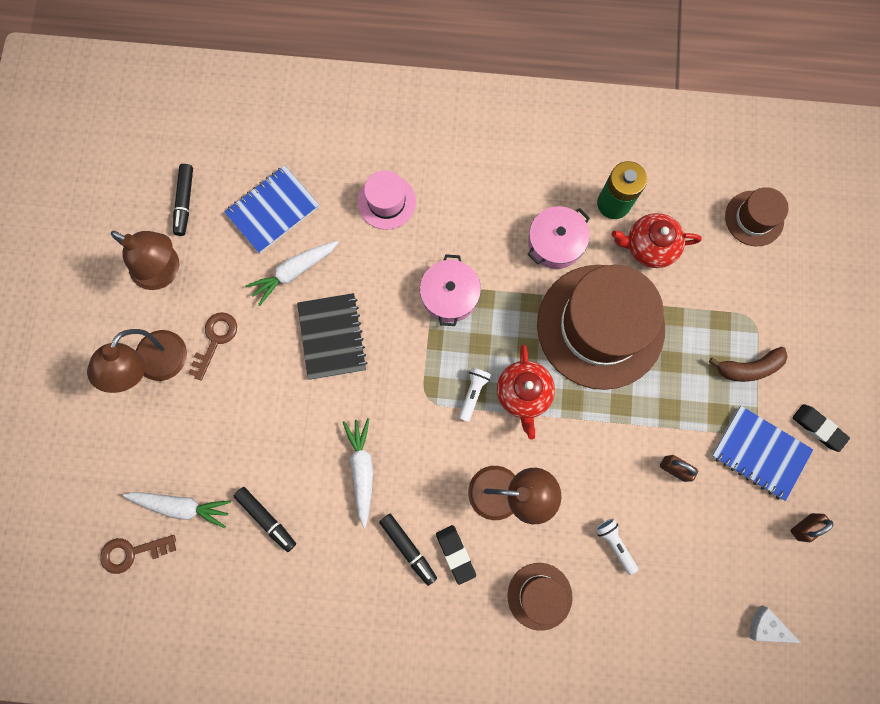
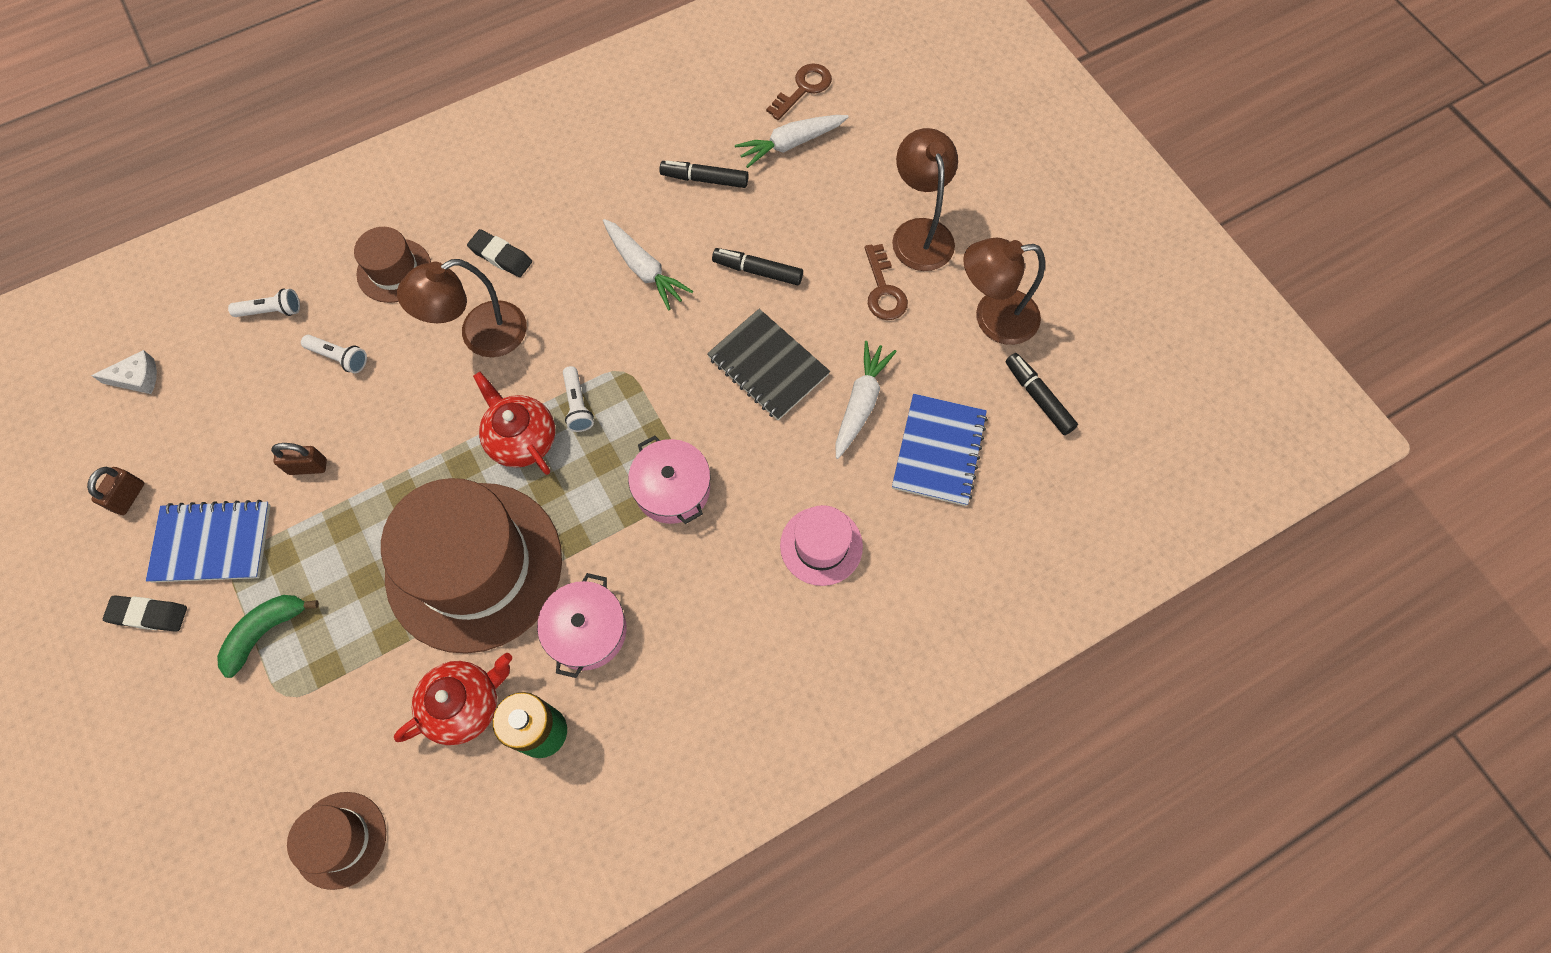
camera: 145 degrees right, 10 degrees down
black marker [379,514,437,586] -> black marker moved to [712,248,803,285]
brown banana [709,347,788,382] -> green banana [217,595,319,678]
none -> white flashlight [228,289,300,317]

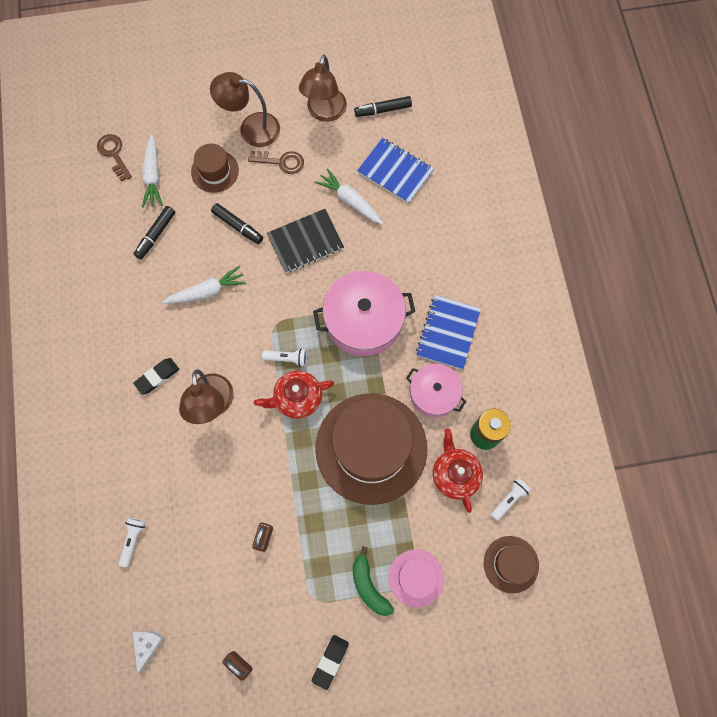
camera: 70 degrees left, 5 degrees up
blue notebook [146,500,271,582] -> blue notebook moved to [416,295,481,370]
white flashlight [301,335,367,373] -> white flashlight moved to [490,478,531,521]
brown hat [354,227,431,303] -> brown hat moved to [191,144,239,193]
pink pot [628,436,710,524] -> pink pot [313,271,415,356], size x1.61
black marker [712,248,803,285] -> black marker turned 90 degrees counterclockwise [211,203,263,244]
pink hat [780,505,863,586] -> pink hat moved to [389,549,444,607]

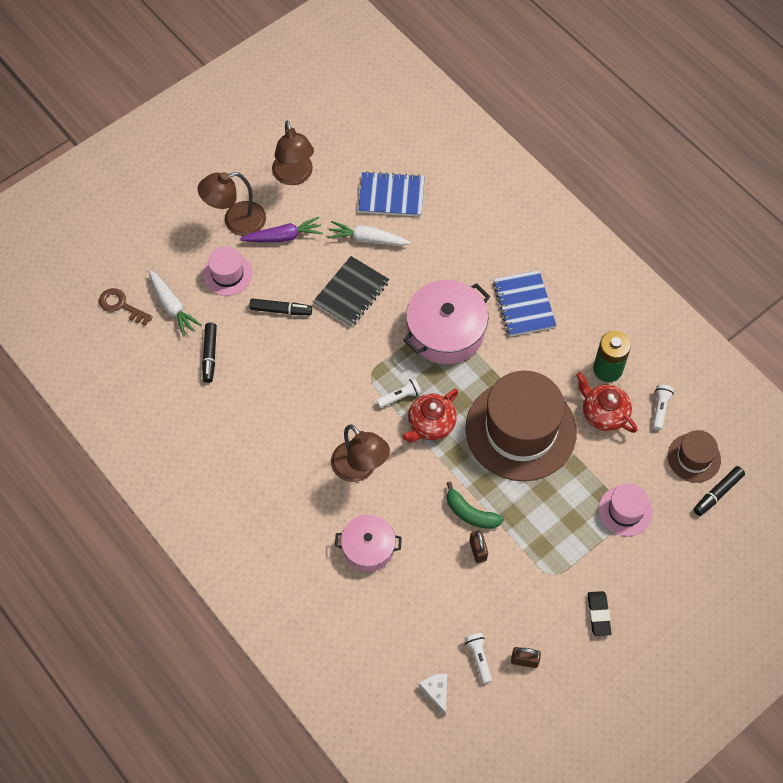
camera: 30 degrees left, 10 degrees down
white flashlight [118,518,146,567] -> white flashlight moved to [464,633,492,684]
black eraser [133,358,179,395] -> none
white carrot [162,266,247,304] -> none
brown hat [191,144,239,193] -> pink hat [203,246,253,296]
brown key [248,151,304,174] -> purple carrot [240,217,323,243]
green banana [353,546,394,616] -> green banana moved to [447,482,504,529]
black marker [354,96,412,117] -> black marker moved to [693,466,745,516]
pink pot [406,364,467,417] -> pink pot moved to [335,515,402,572]

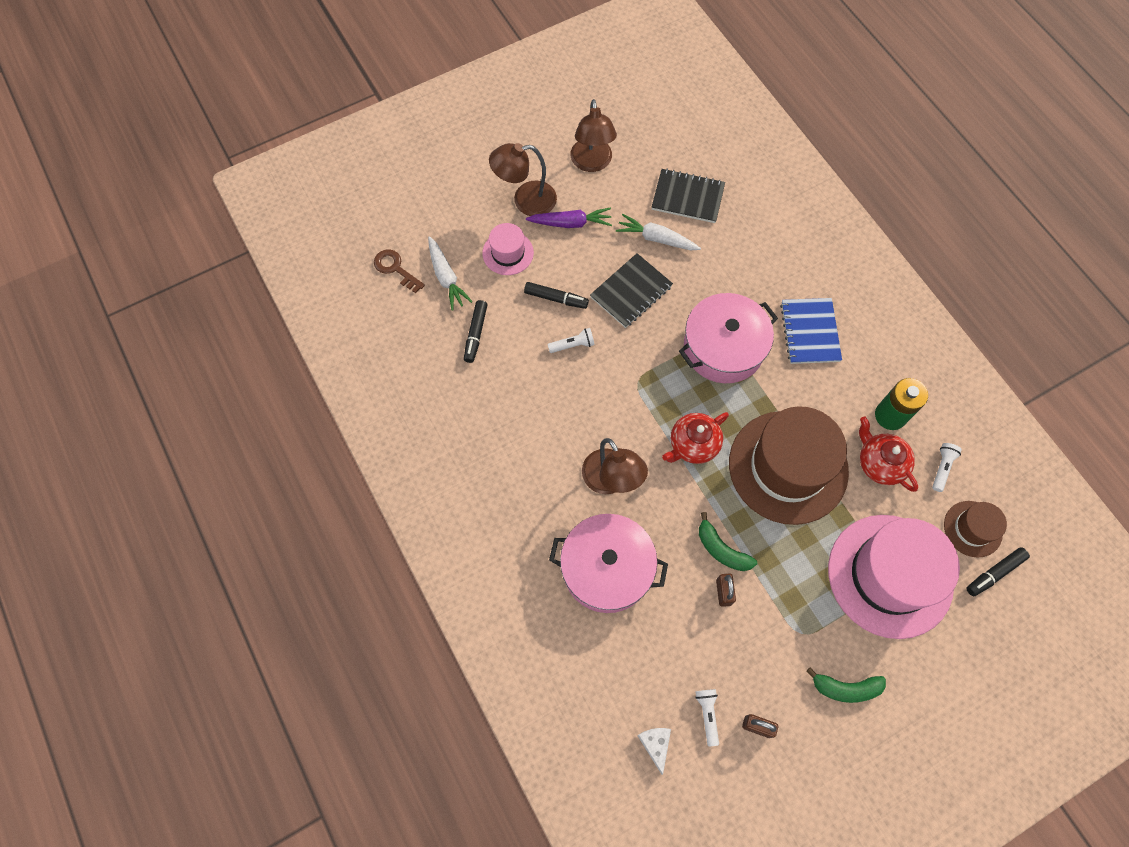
camera: 10 degrees right, 5 degrees up
pink pot [335,515,402,572] -> pink pot [549,514,668,613], size x1.61
blue notebook [358,171,425,217] -> black notebook [652,168,725,223]
white flashlight [377,378,421,408] -> white flashlight moved to [548,328,595,353]
black eraser [587,591,611,636] -> green banana [806,667,886,703]
pink hat [599,483,653,536] -> pink hat [828,515,960,639], size x2.11

